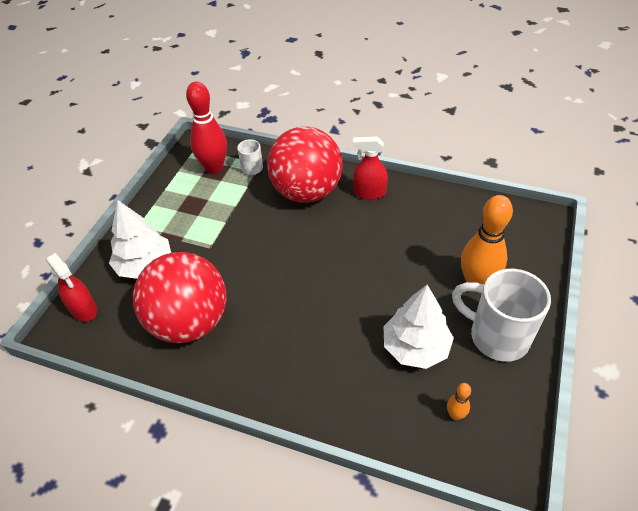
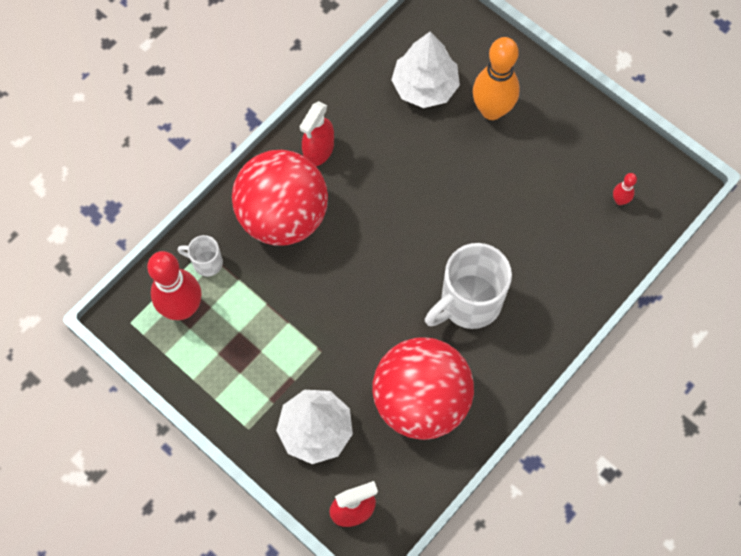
camera: 70 degrees left, 20 degrees up
white tree [383,285,454,369] -> white tree moved to [391,32,460,108]
orange bowling pin [447,383,471,420] -> red bowling pin [613,173,637,205]
white mug [452,269,551,362] -> white mug moved to [425,243,512,329]

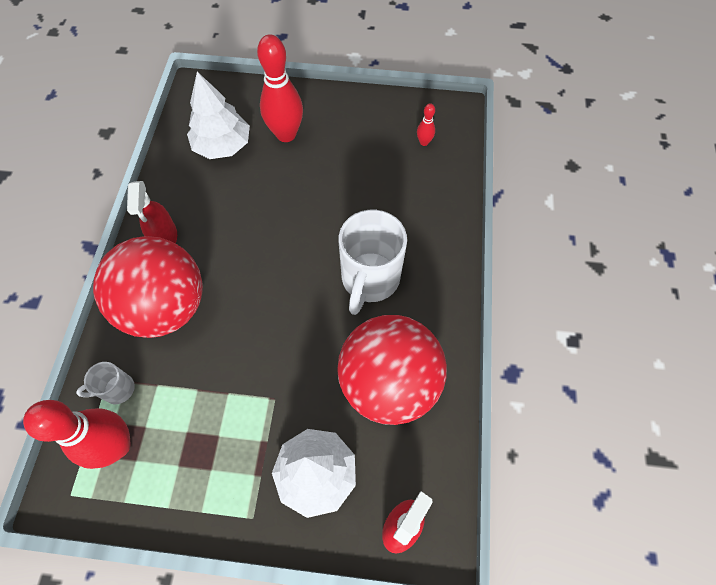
camera: 35 degrees left, 5 degrees down
orange bowling pin [473,37,520,120] -> red bowling pin [257,34,303,142]

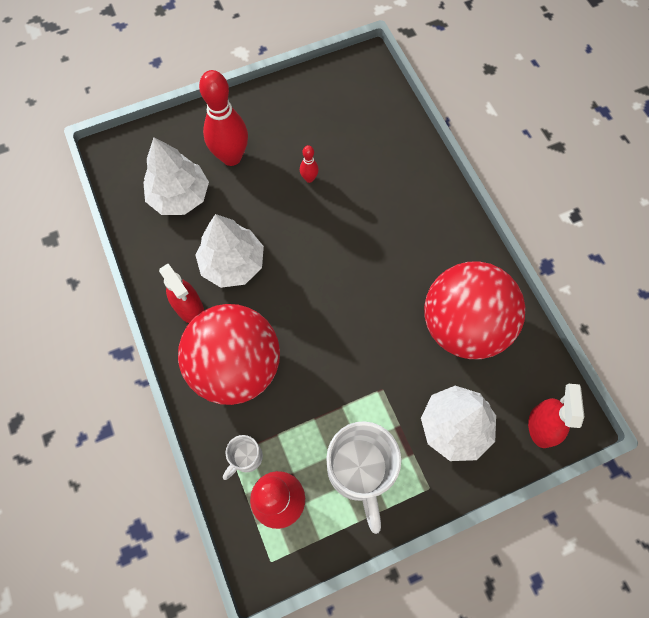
camera: 30 degrees left, 5 degrees up
white mug [339,210,407,315] -> white mug moved to [326,421,401,534]
red bowling pin [417,104,435,146] -> red bowling pin moved to [300,145,319,183]
none -> white tree [195,214,264,288]

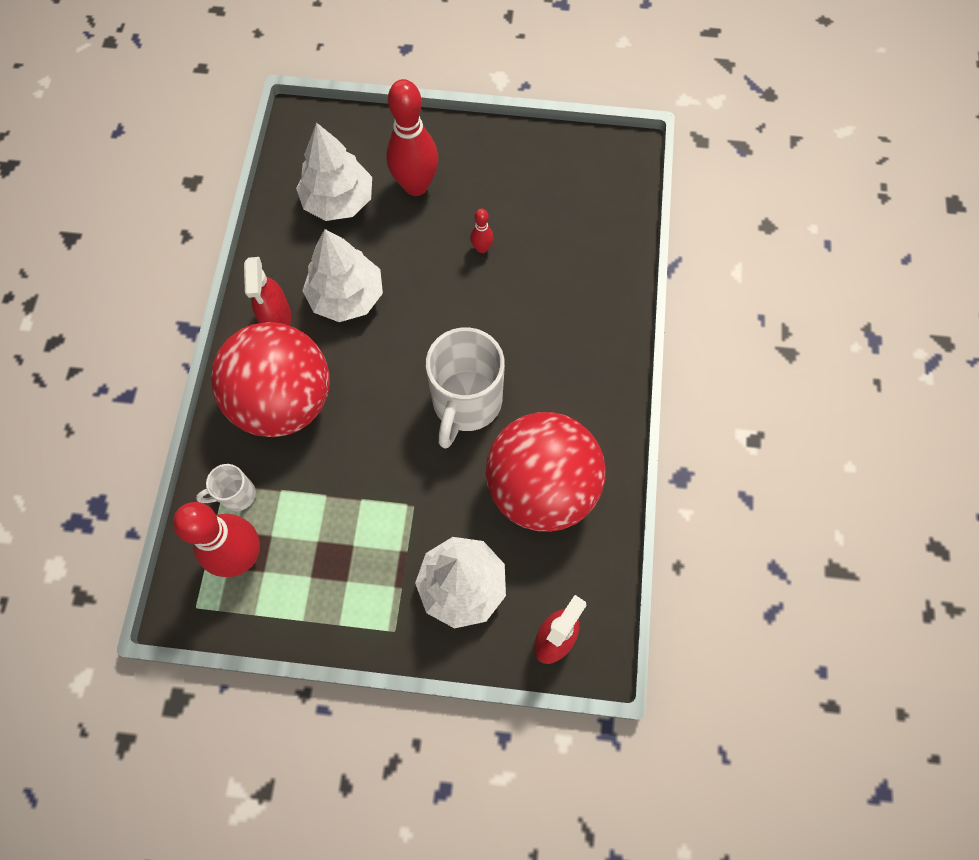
camera: 30 degrees right, 0 degrees up
white mug [326,421,401,534] -> white mug moved to [426,327,505,449]

